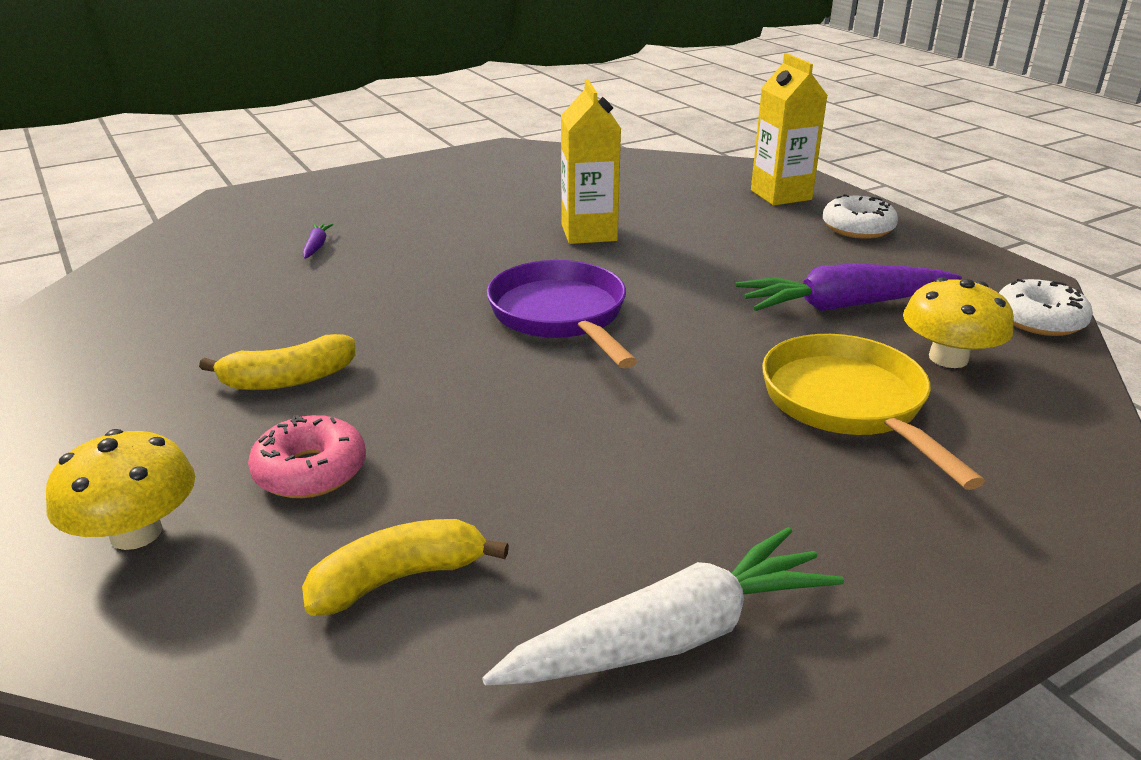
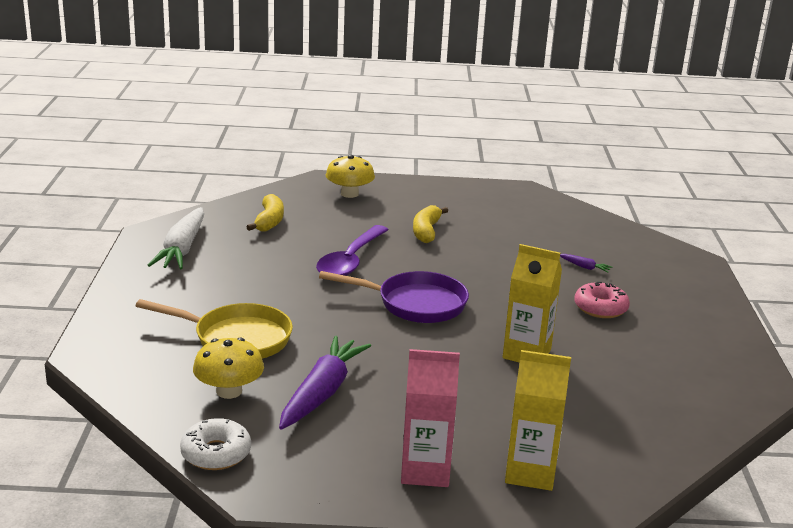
camera: 120 degrees right, 5 degrees down
pink donut [248,415,366,498] -> pink donut moved to [574,282,630,318]
white donut [823,194,898,239] -> pink carton [401,349,460,487]
none -> purple spoon [316,225,389,276]

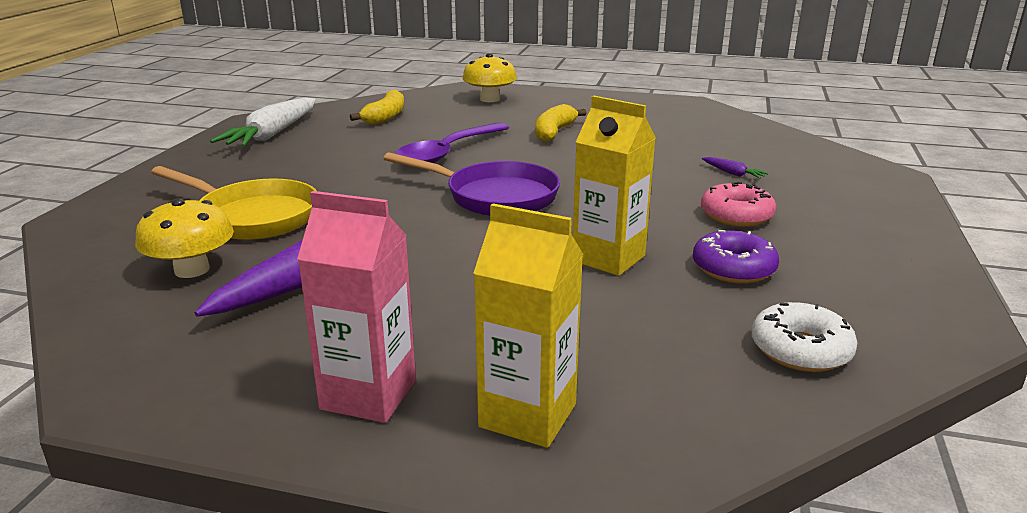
camera: 15 degrees right, 0 degrees up
white donut [180,418,251,470] -> white donut moved to [752,302,857,372]
none -> purple donut [693,230,779,284]

